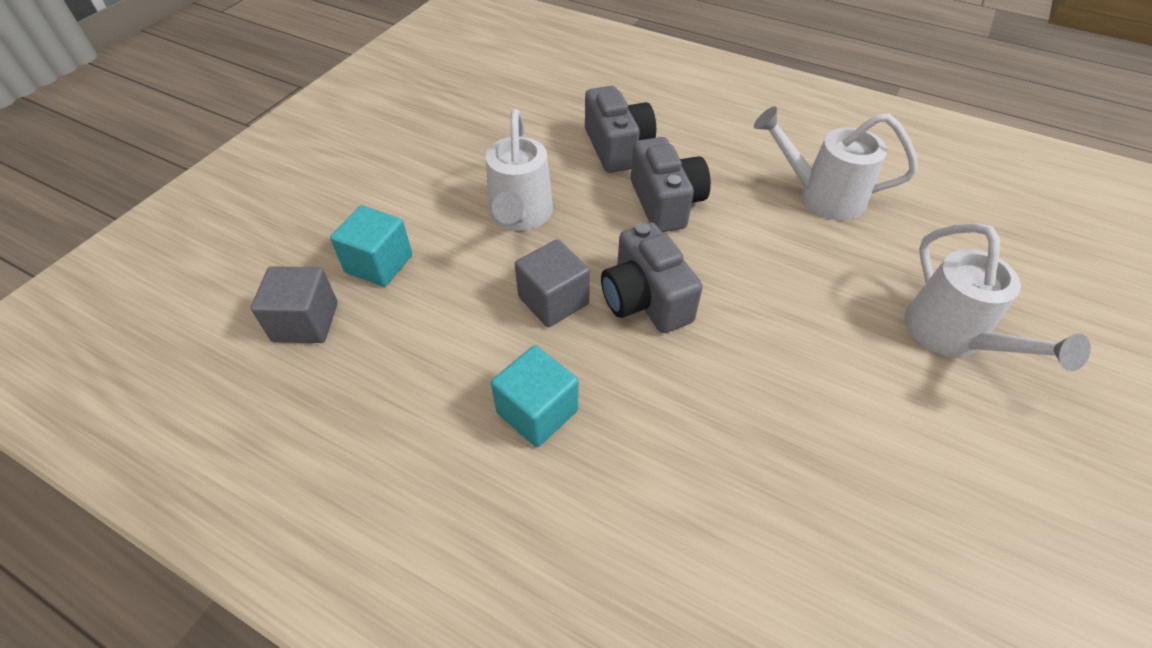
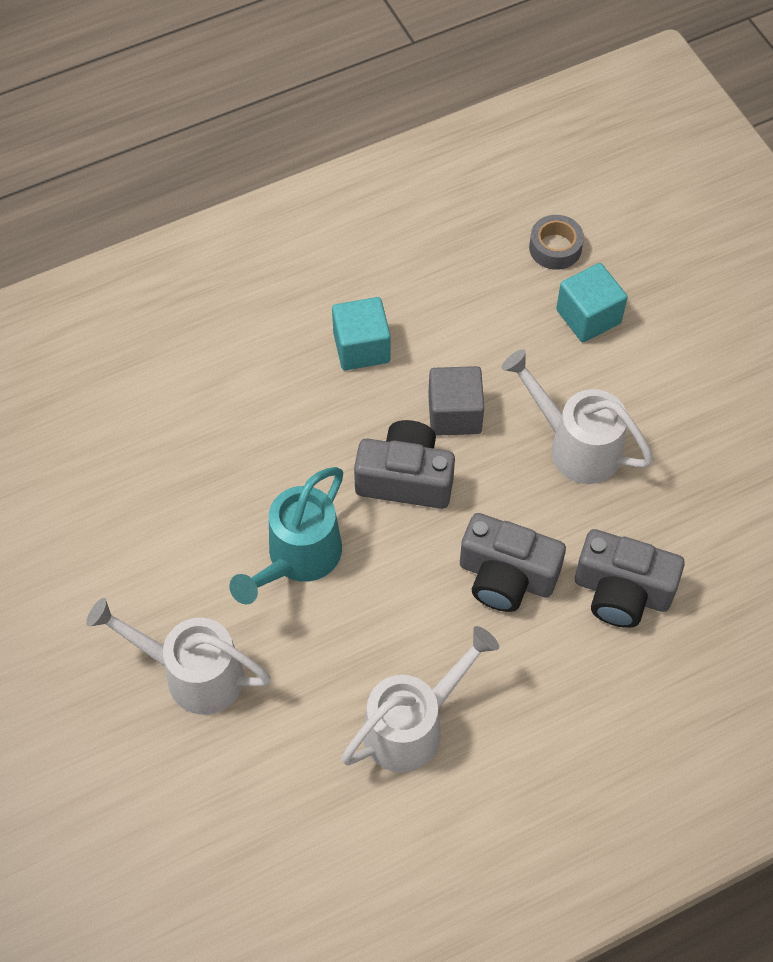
camera: 125 degrees right, 10 degrees up
grey cube [251,266,338,343] -> grey tape [529,215,584,270]
none -> turquoise watering can [229,467,343,604]

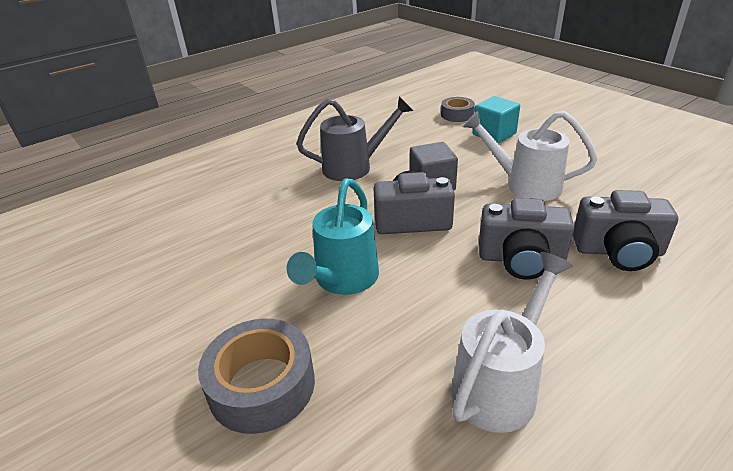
camera: 10 degrees left, 25 degrees down
white watering can [86,598,271,715] -> grey tape [198,319,315,434]
turquoise cube [332,297,391,371] -> grey watering can [296,96,413,181]

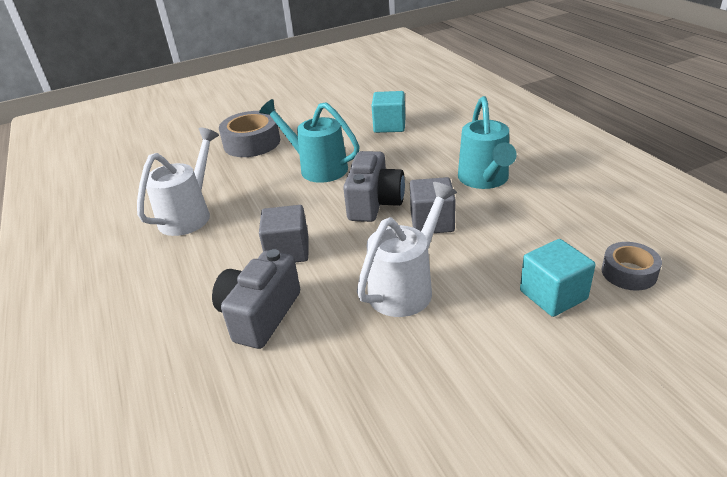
camera: 105 degrees right, 0 degrees up
grey watering can [296,96,413,181] -> turquoise watering can [458,96,517,189]
white watering can [451,252,573,433] -> white watering can turned 120 degrees counterclockwise [137,128,219,236]
grey camera [479,198,574,280] -> grey cube [259,205,308,262]
none -> turquoise cube [372,91,406,133]

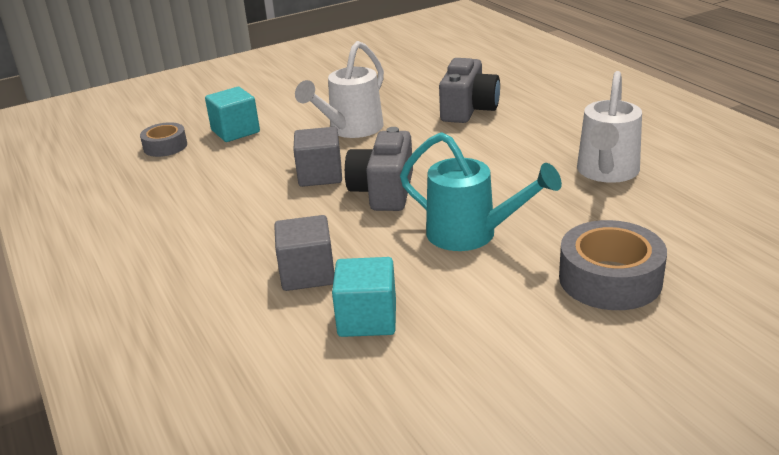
camera: 175 degrees right, 5 degrees down
grey cube [259,205,308,262] -> grey cube moved to [274,215,334,291]
turquoise watering can [458,96,517,189] -> none

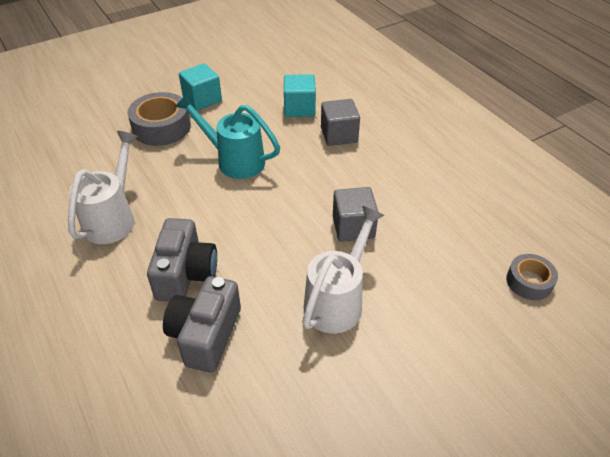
camera: 175 degrees right, 15 degrees up
turquoise cube [205,87,260,142] -> turquoise cube moved to [179,63,222,111]
grey camera [345,127,413,211] -> grey camera moved to [147,218,217,302]

